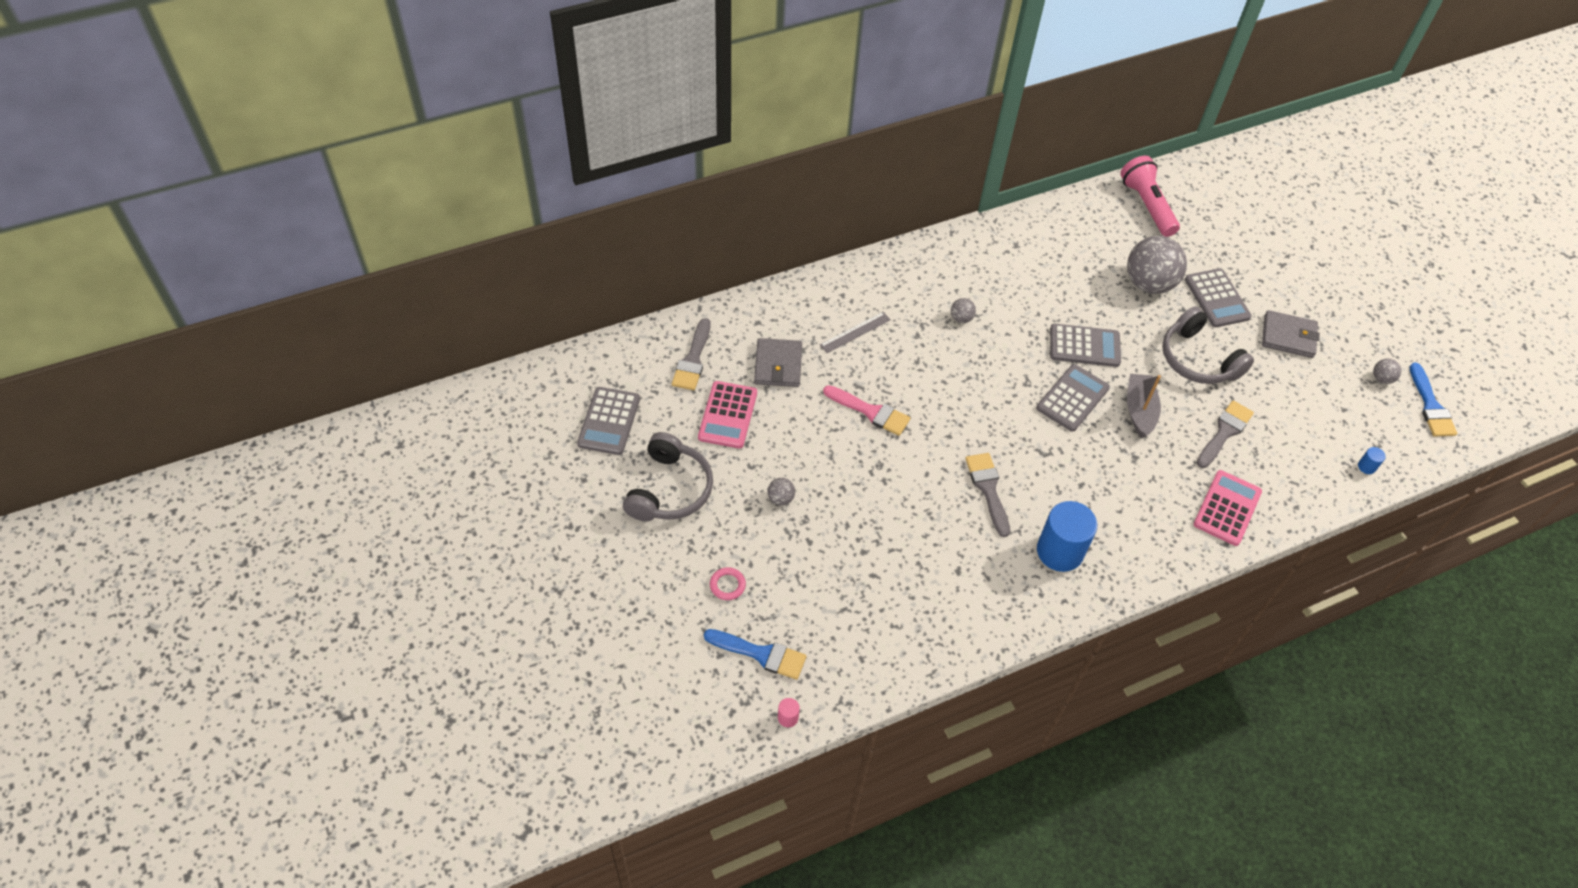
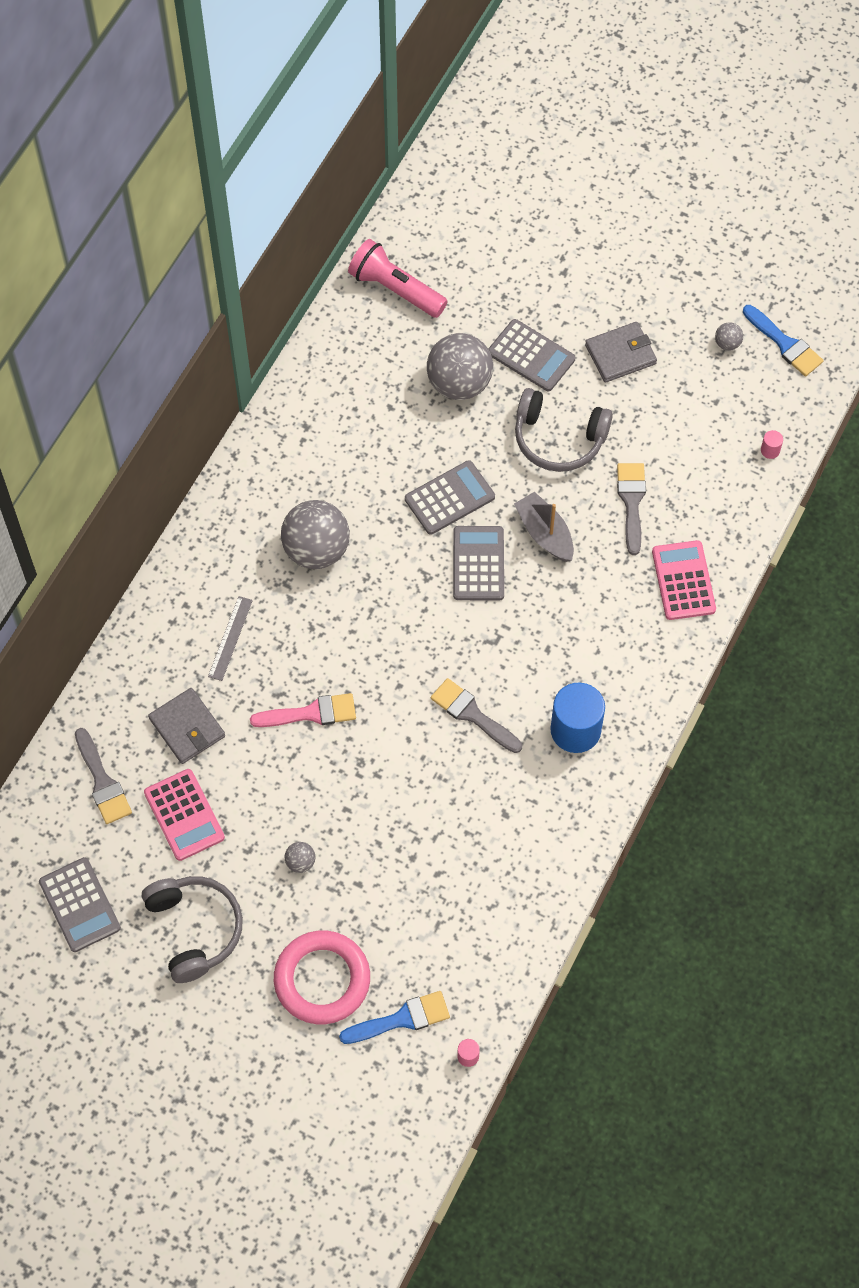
camera: 35 degrees left, 10 degrees up
pink ring [710,567,746,600] -> pink ring [274,930,370,1024], size x2.45
grey ball [951,298,976,323] -> grey ball [281,500,350,569], size x2.35
blue cylinder [1358,447,1386,474] -> pink cylinder [761,430,783,459]

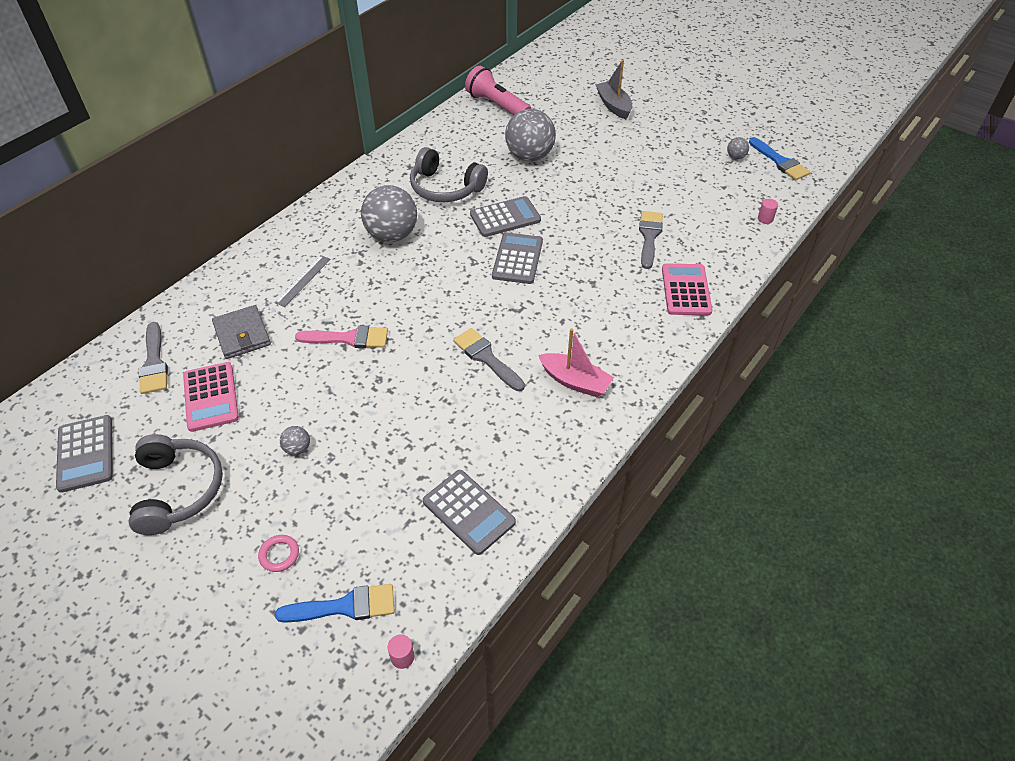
camera: 10 degrees right, 15 degrees down
pink ring [274,930,370,1024] -> pink ring [258,535,299,572], size x0.41
grey calculator [488,319,576,391] -> grey calculator moved to [423,470,516,555]
grey boat [514,492,574,562] -> grey boat moved to [595,60,632,119]
grey headphones [515,388,613,472] -> grey headphones moved to [410,147,488,202]
blue cylinder [550,683,605,753] -> pink boat [538,328,614,397]
grey wallet [585,322,657,383] -> none

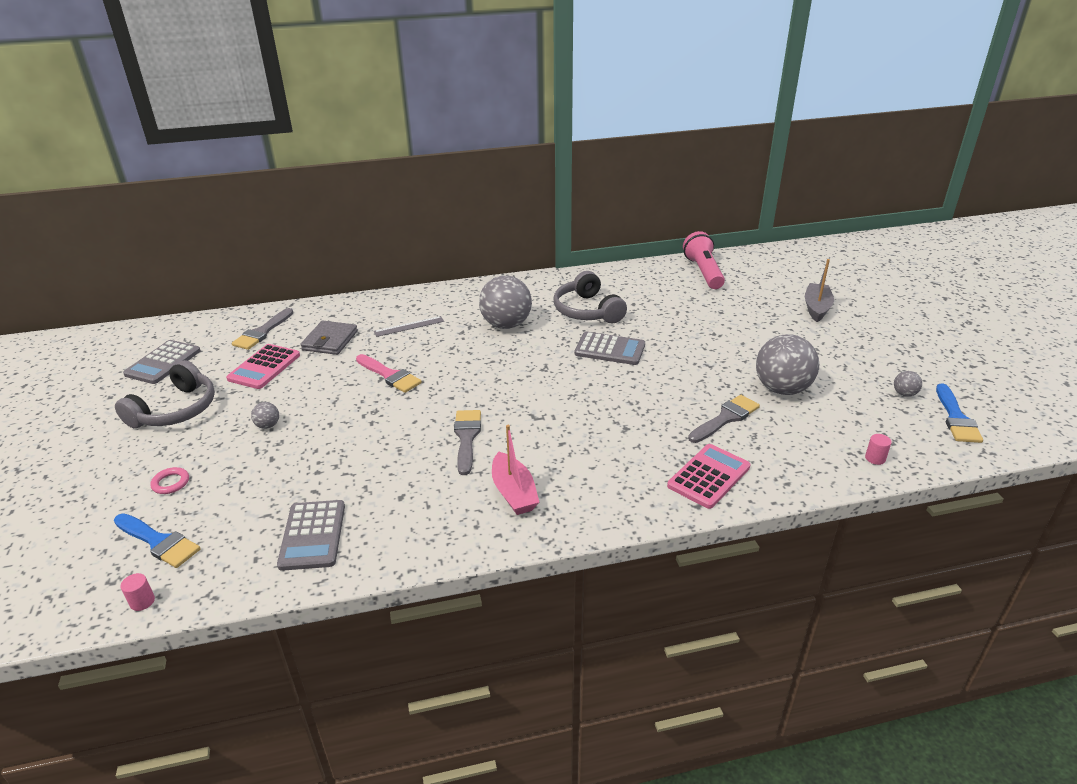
camera: 40 degrees right, 15 degrees down
grey calculator [492,232,543,284] -> none
grey ball [505,109,556,161] -> grey ball moved to [756,334,819,395]

